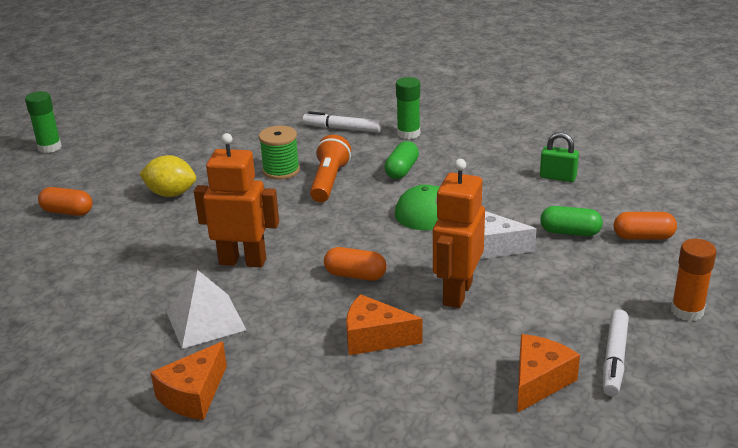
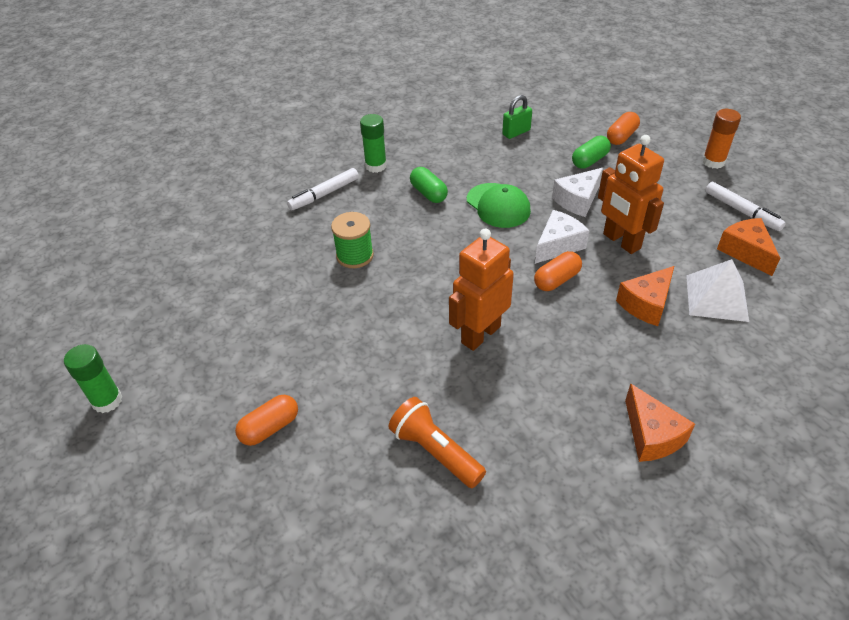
camera: 55 degrees left, 15 degrees up
yellow lemon [139,155,196,197] -> none
white pyramid [166,270,246,349] -> white pyramid moved to [686,259,749,322]
orange flashlight [310,135,351,202] -> orange flashlight moved to [388,397,486,488]
none -> white cheese [535,210,590,264]

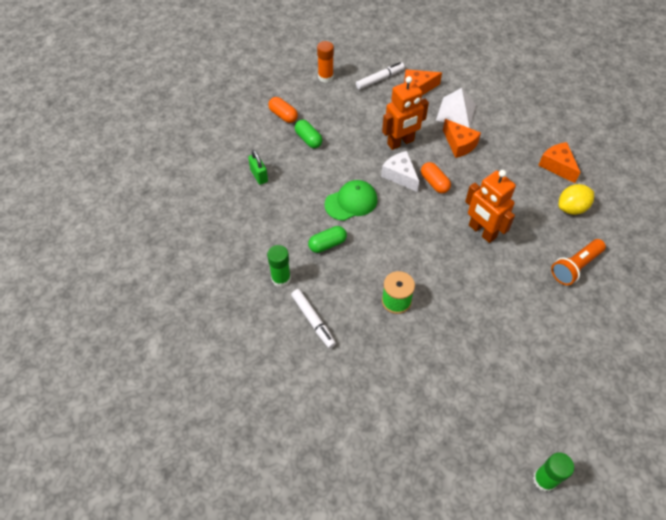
camera: 85 degrees left, 10 degrees up
orange capsule [235,395,298,446] -> none
white cheese [552,168,603,217] -> none
orange cheese [625,383,695,462] -> orange cheese turned 105 degrees counterclockwise [538,142,581,183]
none -> yellow lemon [559,184,594,215]

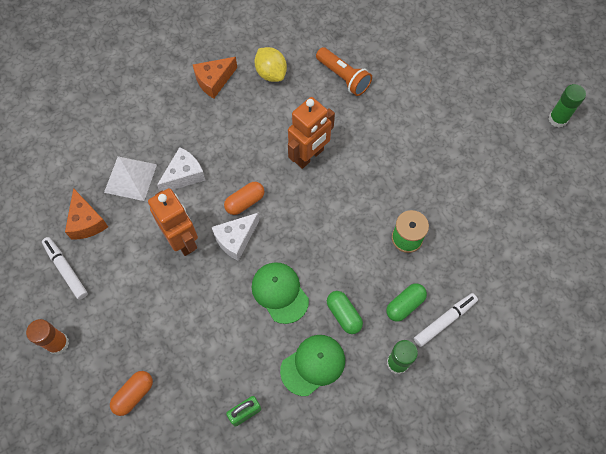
camera: 95 degrees left, 10 degrees up
green capsule [295,120,322,148] -> green capsule moved to [386,283,427,322]
orange cheese [443,119,481,158] -> white cheese [157,147,205,191]
none -> green cap [280,335,345,396]

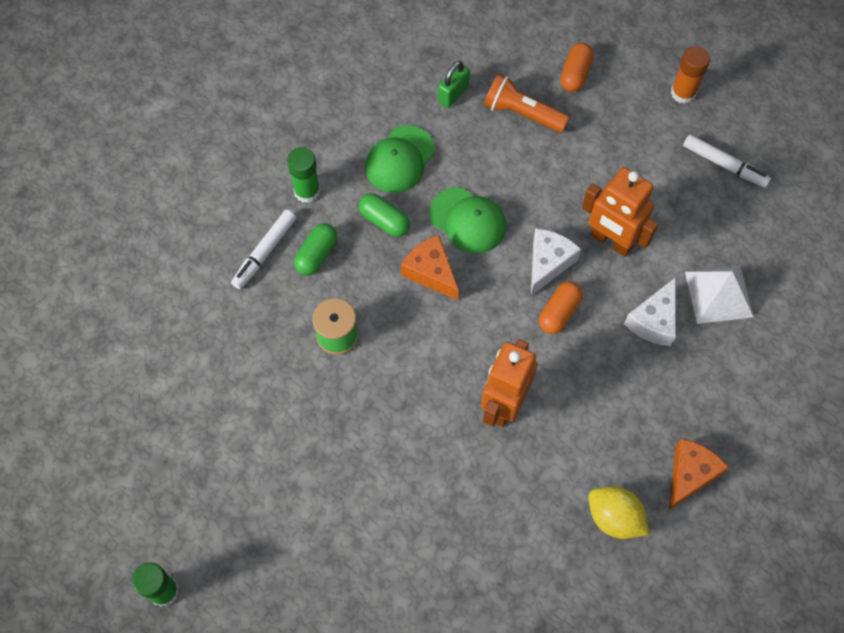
camera: 160 degrees right, 0 degrees up
orange cheese [65,188,108,240] -> orange cheese moved to [401,235,459,300]
orange flashlight [316,47,372,96] -> orange flashlight moved to [484,74,570,133]

